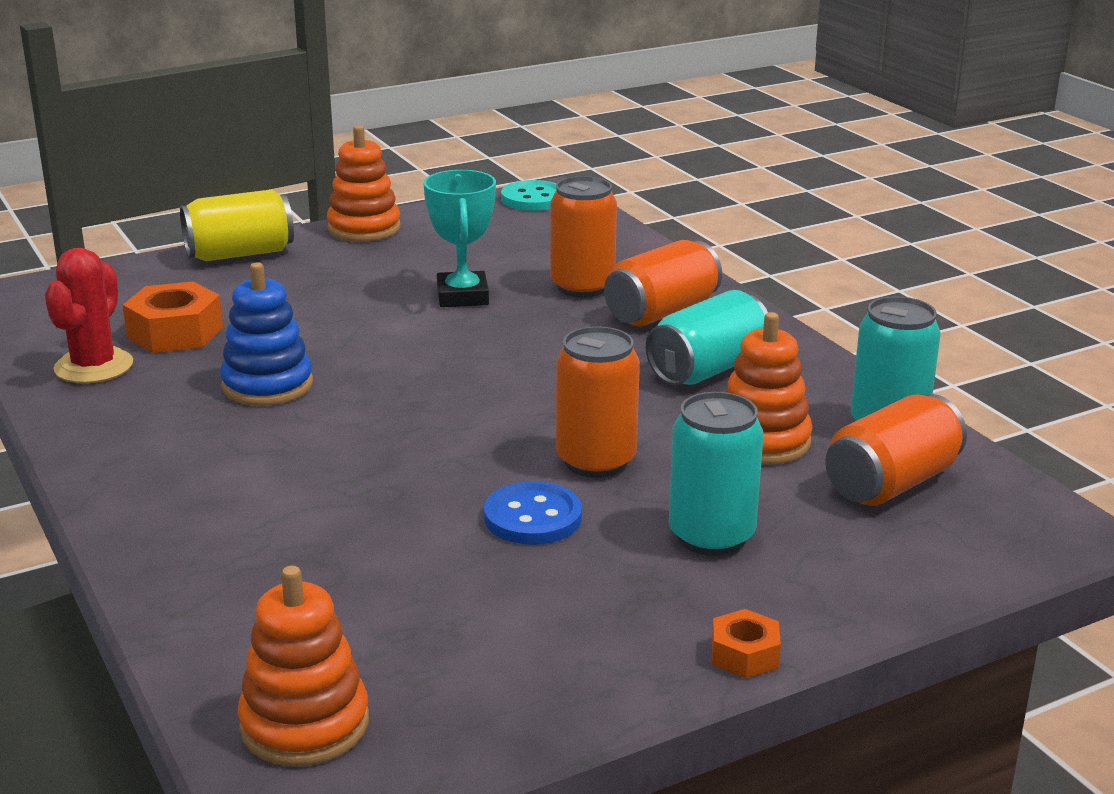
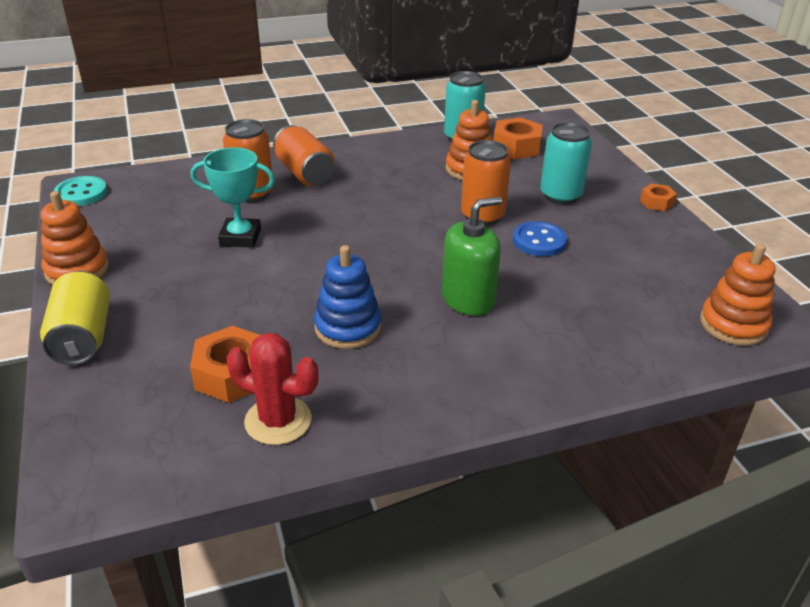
camera: 80 degrees left, 10 degrees up
turquoise can [646,290,768,385] -> none
orange can [825,394,967,506] -> orange nut [493,117,543,159]
none -> green soap dispenser [442,196,502,316]

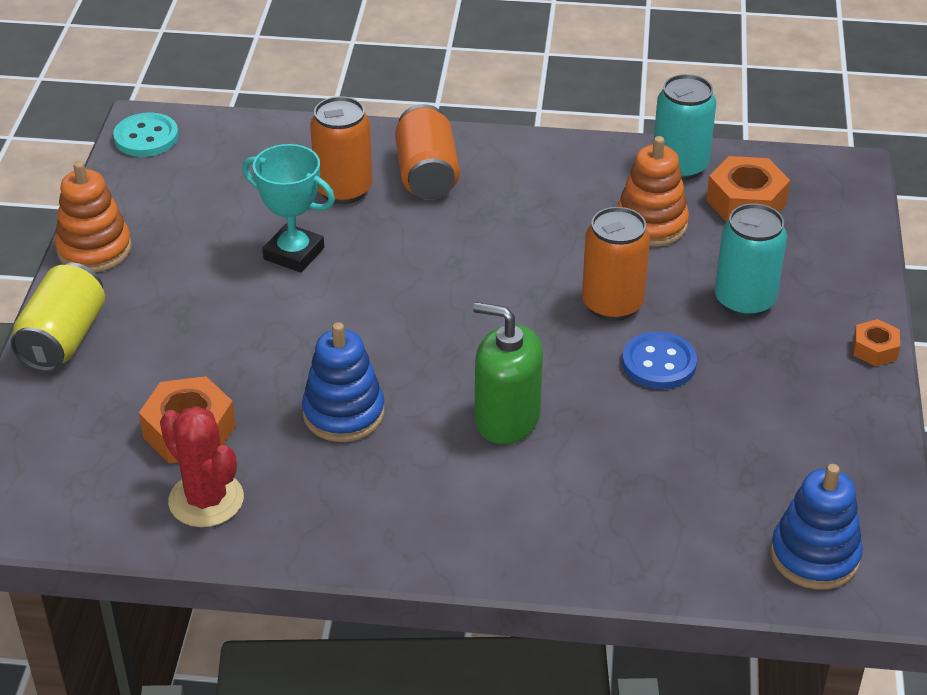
camera: 25 degrees right, 5 degrees up
green soap dispenser [442,196,502,316] -> green soap dispenser turned 150 degrees counterclockwise [473,302,543,444]
orange stacking toy [700,243,775,346] -> blue stacking toy [770,464,863,590]

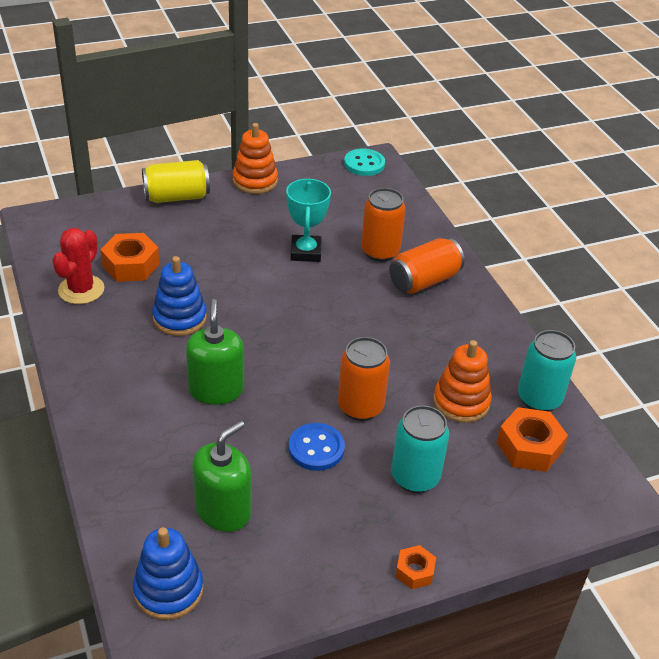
camera: 60 degrees right, 0 degrees up
none -> green soap dispenser [192,420,251,532]

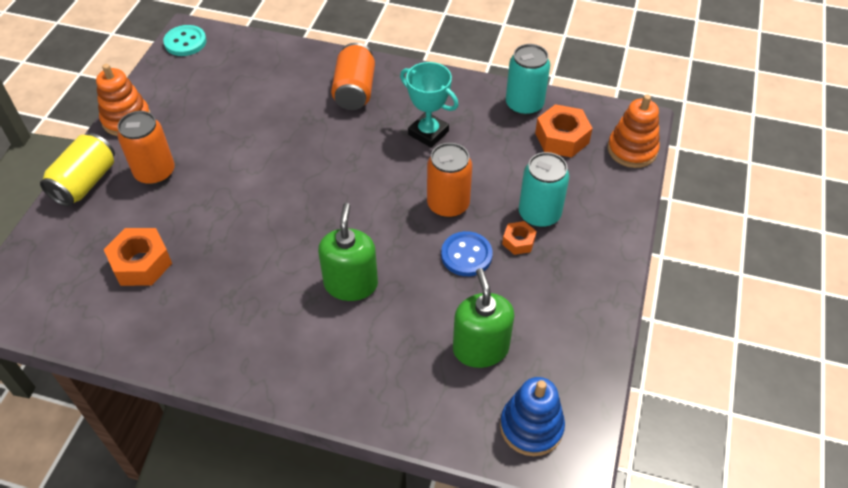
camera: 50 degrees left, 10 degrees up
red cactus [52,228,104,304] -> none
blue stacking toy [152,256,207,336] -> none
green soap dispenser [186,299,244,405] -> green soap dispenser turned 60 degrees clockwise [318,203,378,301]
turquoise trophy [286,179,331,262] -> turquoise trophy moved to [400,62,458,148]
orange can [361,188,406,262] -> orange can moved to [117,111,175,185]
orange nut [395,545,436,589] -> orange nut moved to [502,221,537,255]
orange stacking toy [433,340,492,423] -> orange stacking toy moved to [608,95,660,168]

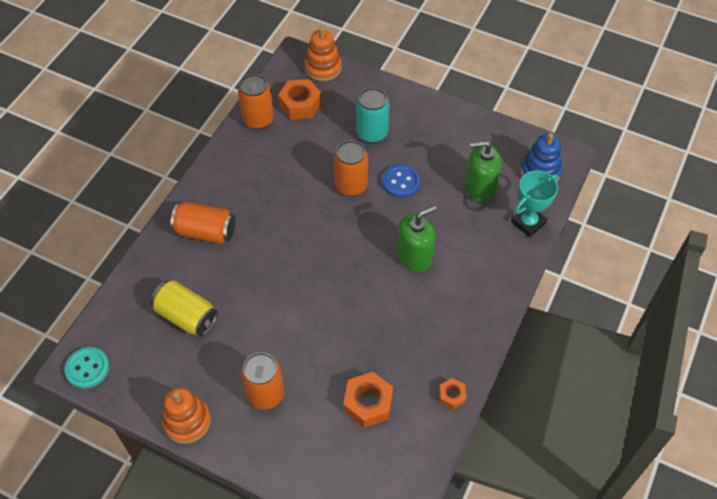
camera: 80 degrees left, 5 degrees up
yellow can [40,133,115,207] -> yellow can moved to [151,281,218,337]
green soap dispenser [318,203,378,301] -> green soap dispenser turned 135 degrees clockwise [397,205,436,272]
turquoise trophy [400,62,458,148] -> turquoise trophy moved to [511,170,558,237]
orange nut [502,221,537,255] -> orange nut moved to [439,378,467,410]
turquoise can [506,44,550,116] -> orange can [238,74,274,130]

